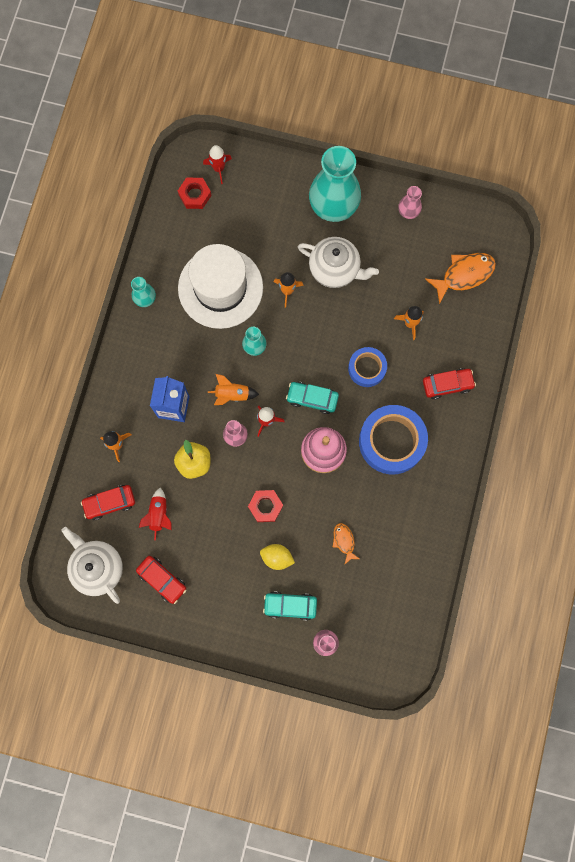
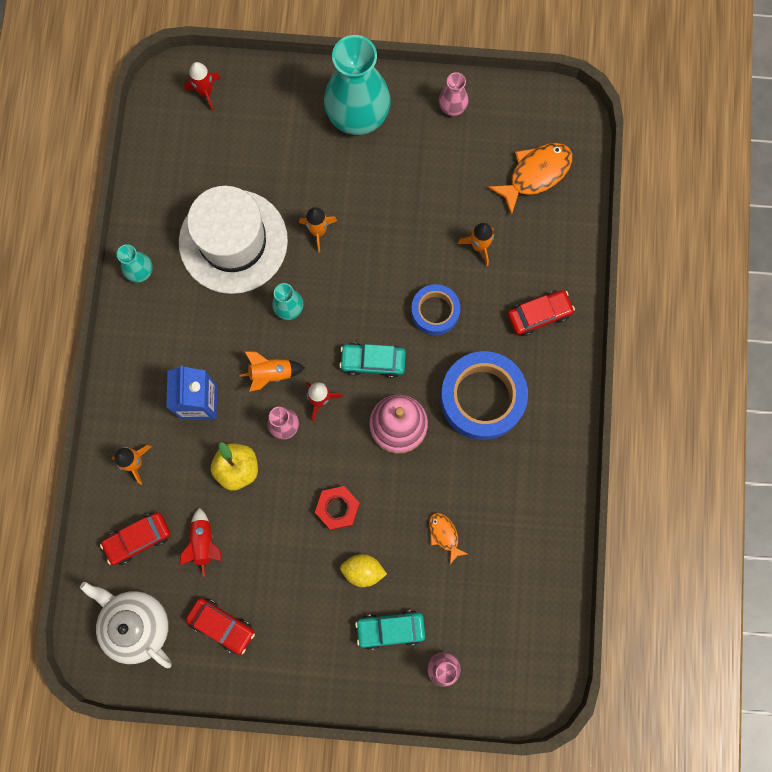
camera: 10 degrees left, 0 degrees up
red nut [178,178,212,209] -> none
white teapot [298,237,379,288] -> none

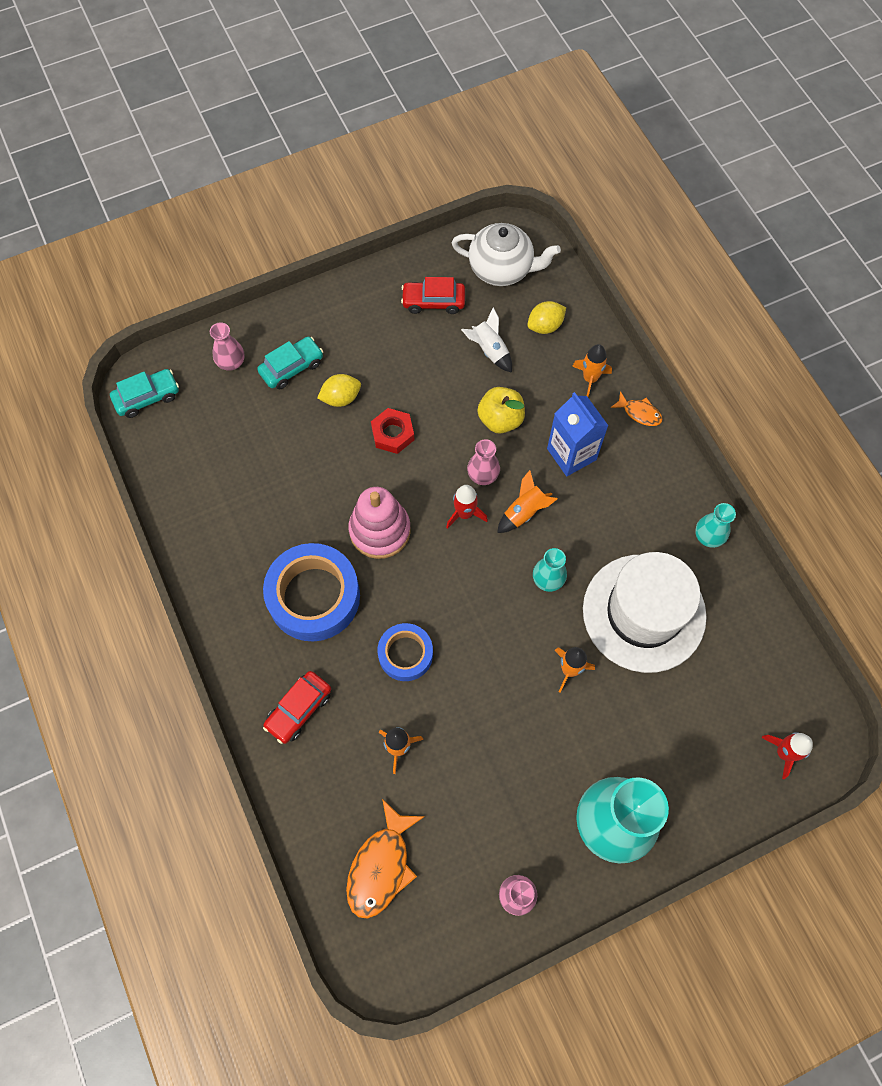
camera: 150 degrees right, 10 degrees down
red car [100,512,171,565] -> yellow lemon [527,301,566,334]
red rocket [179,508,222,576] -> white rocket [461,307,512,373]
turquoise car [339,343,406,378] -> turquoise car moved to [110,369,179,418]
orange fish [429,513,467,564] -> orange fish moved to [611,391,662,426]

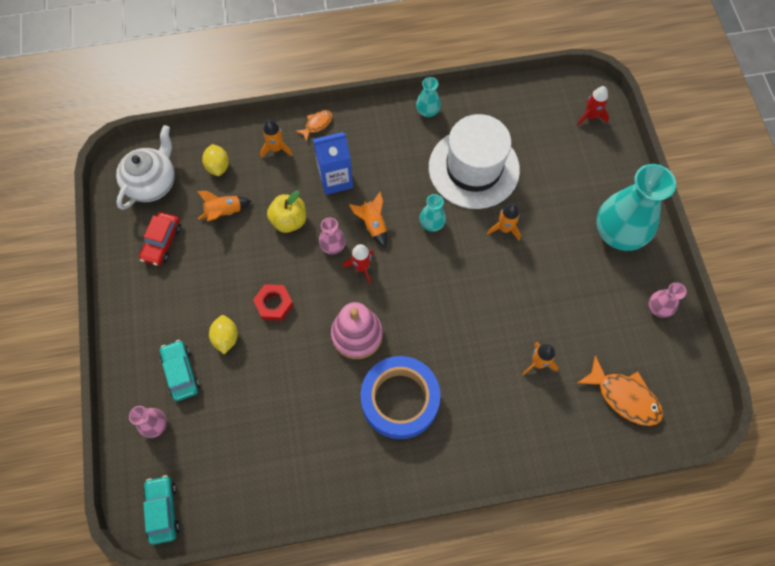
camera: 75 degrees left, 0 degrees up
red car [263,671,331,744] -> none
blue tape [377,623,433,681] -> none
white rocket [461,307,512,373] -> orange rocket [197,191,251,221]

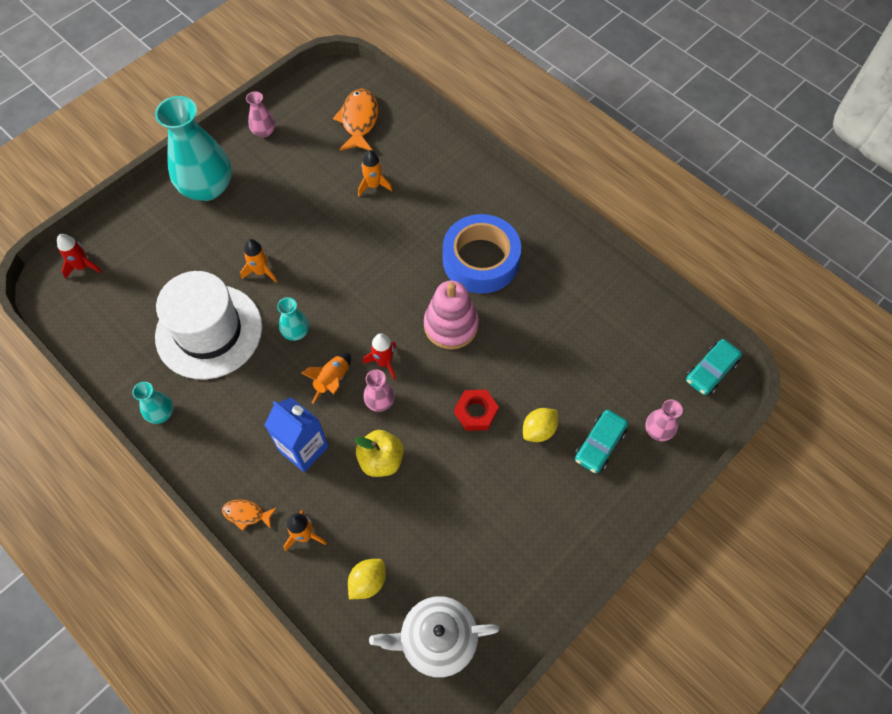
camera: 125 degrees left, 5 degrees down
red car [139,212,181,266] -> none
orange rocket [197,191,251,221] -> none

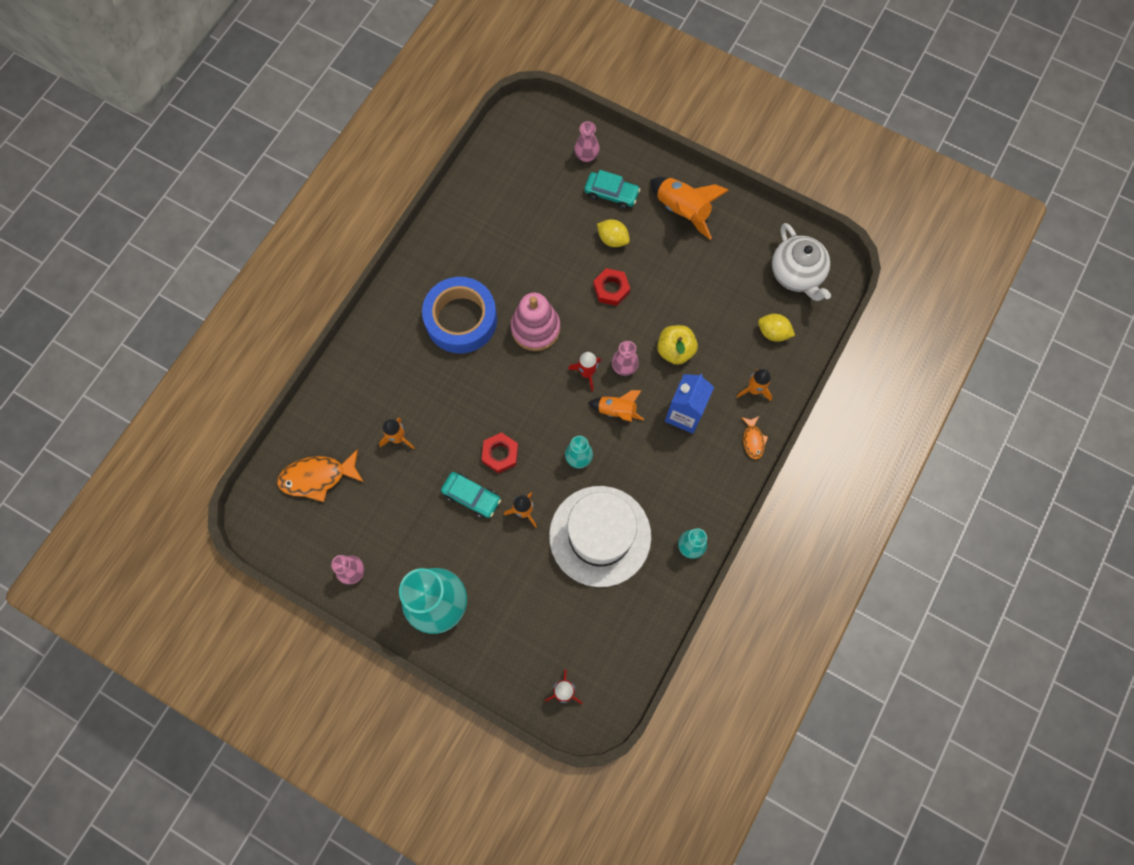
camera: 105 degrees left, 10 degrees up
turquoise car [686,339,742,395] -> turquoise car moved to [441,472,501,518]
none -> red nut [481,432,518,473]
none -> orange rocket [650,177,729,239]

